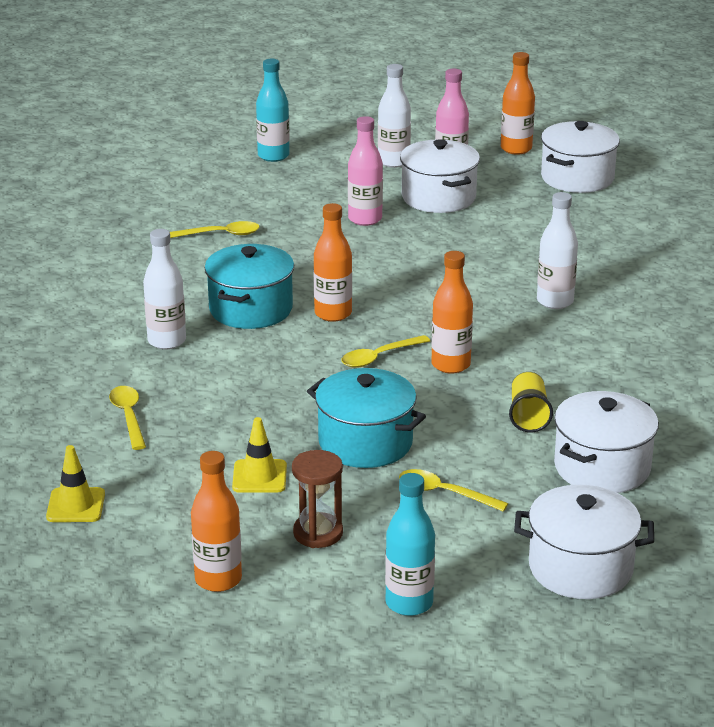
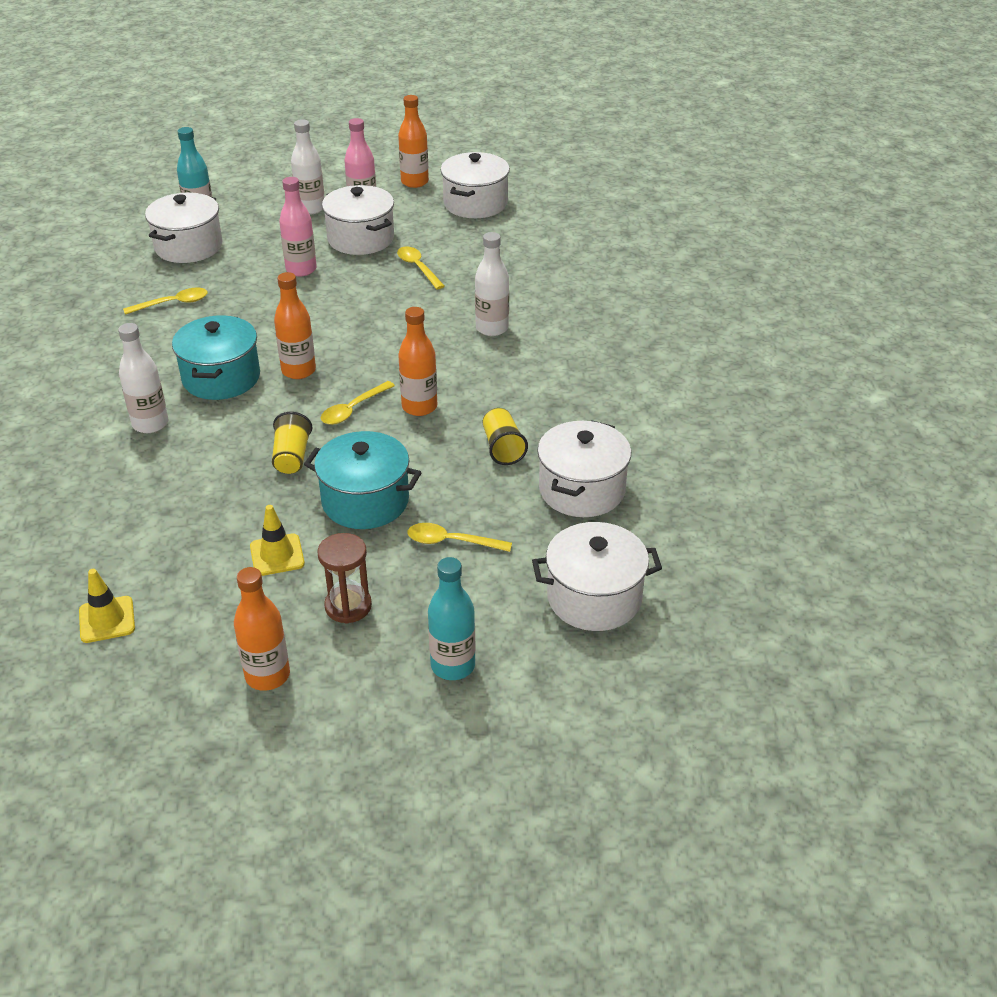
camera: 15 degrees left, 10 degrees up
yellow spoon [109,386,146,450] -> yellow spoon moved to [397,247,445,289]
none -> white pot [145,192,222,263]
none -> yellow cup [272,412,312,474]

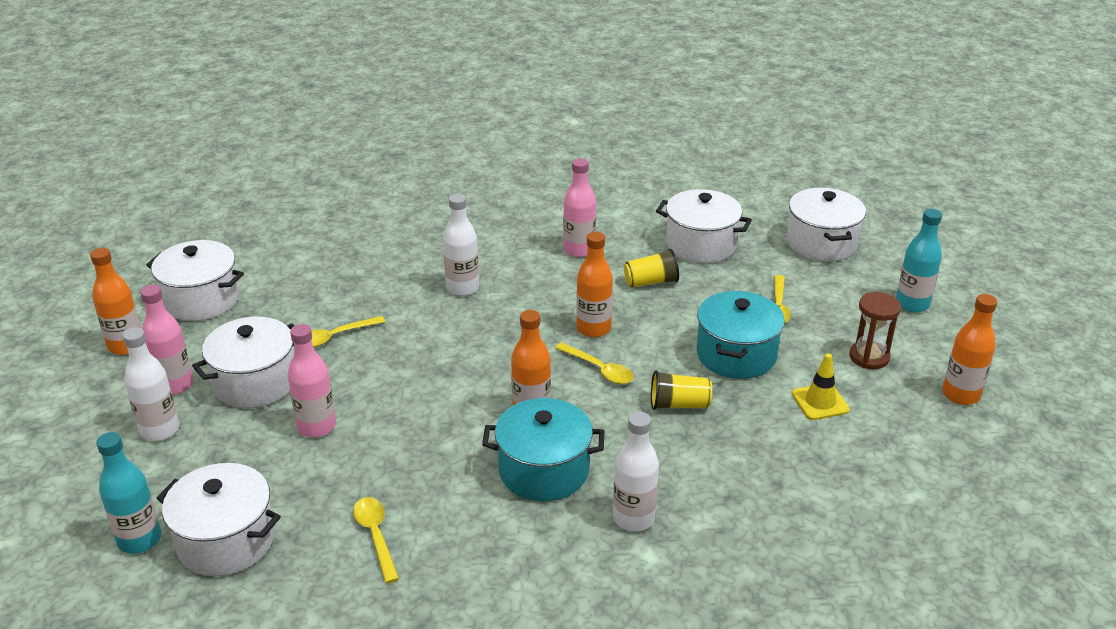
camera: 90 degrees left, 5 degrees down
yellow traffic cone [79,569,135,643] -> none
none -> pink bottle [563,158,596,257]

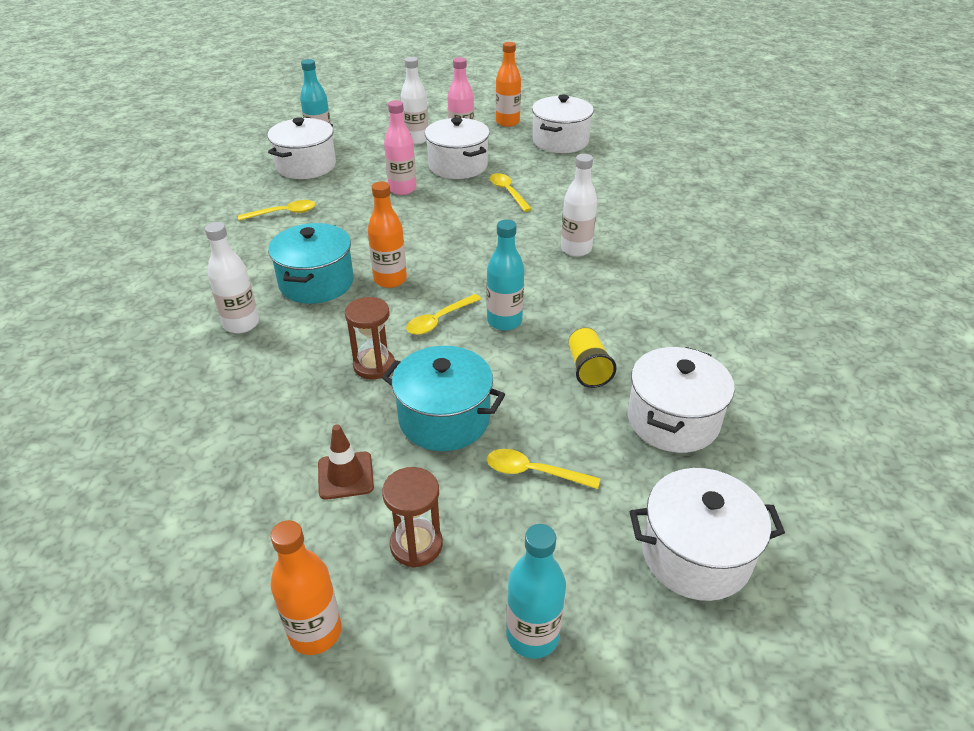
camera: 95 degrees right, 5 degrees up
pink bottle [563,158,596,257] -> none
orange bottle [576,232,613,337] -> turquoise bottle [487,219,524,331]
yellow cup [651,370,712,410] -> brown hourglass [345,297,395,379]
yellow traffic cone [792,353,850,420] -> brown traffic cone [318,424,374,500]

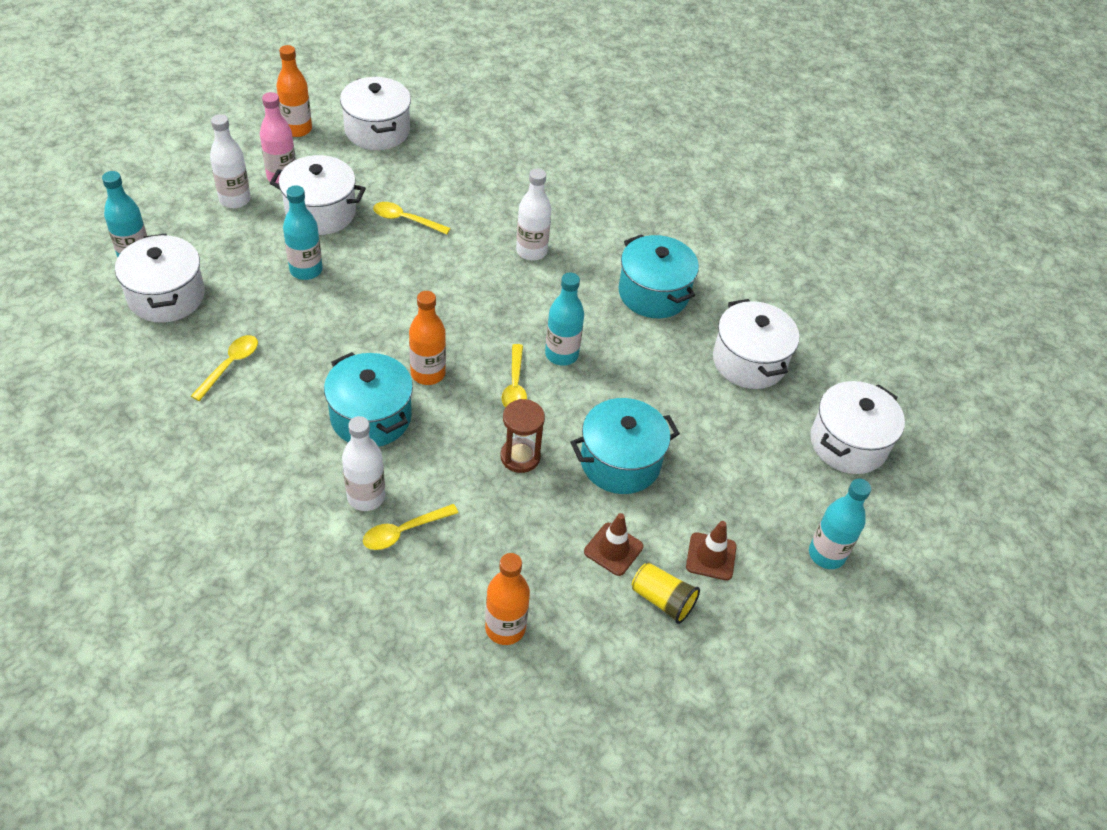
camera: 50 degrees left, 10 degrees up
orange bottle [270,520,342,655] -> orange bottle moved to [485,553,530,645]
brown hourglass [382,467,443,568] -> brown traffic cone [686,521,737,580]
pink bottle [384,100,416,195] -> turquoise bottle [283,185,323,280]
yellow spoon [487,449,600,489] -> yellow spoon moved to [363,504,458,550]
yellow cup [568,327,617,388] -> yellow cup moved to [632,563,700,624]
none -> turquoise pot [618,234,699,318]

